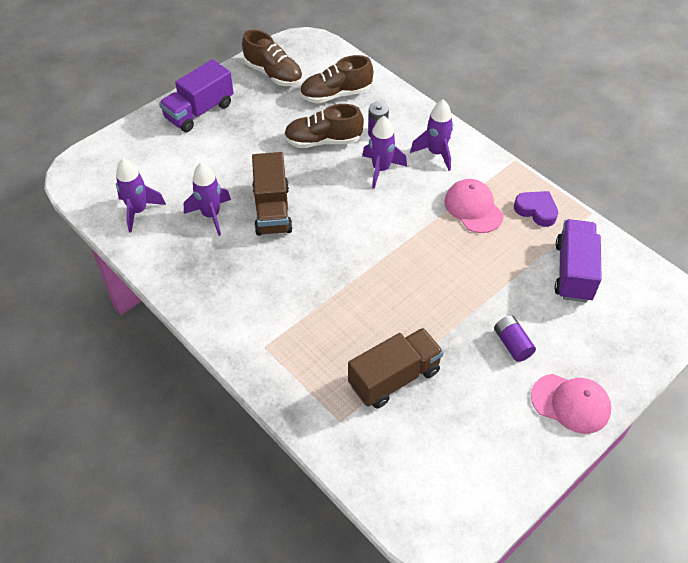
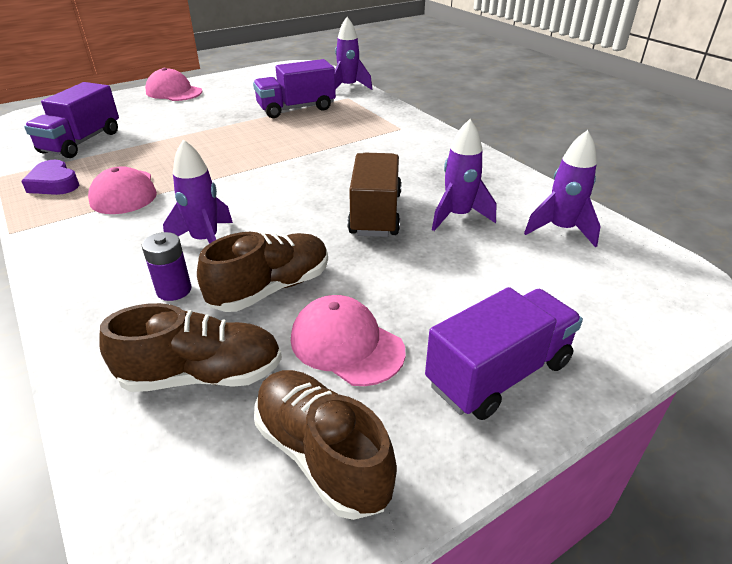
camera: 170 degrees left, 15 degrees down
brown shoe [284,104,364,148] -> brown shoe turned 45 degrees counterclockwise [197,232,328,312]
brown truck [348,328,444,408] -> purple truck [253,59,336,118]
purple rocket [410,99,453,171] -> purple rocket moved to [335,17,372,90]
purple battery [494,316,536,362] -> none
none -> pink cap [291,295,406,386]

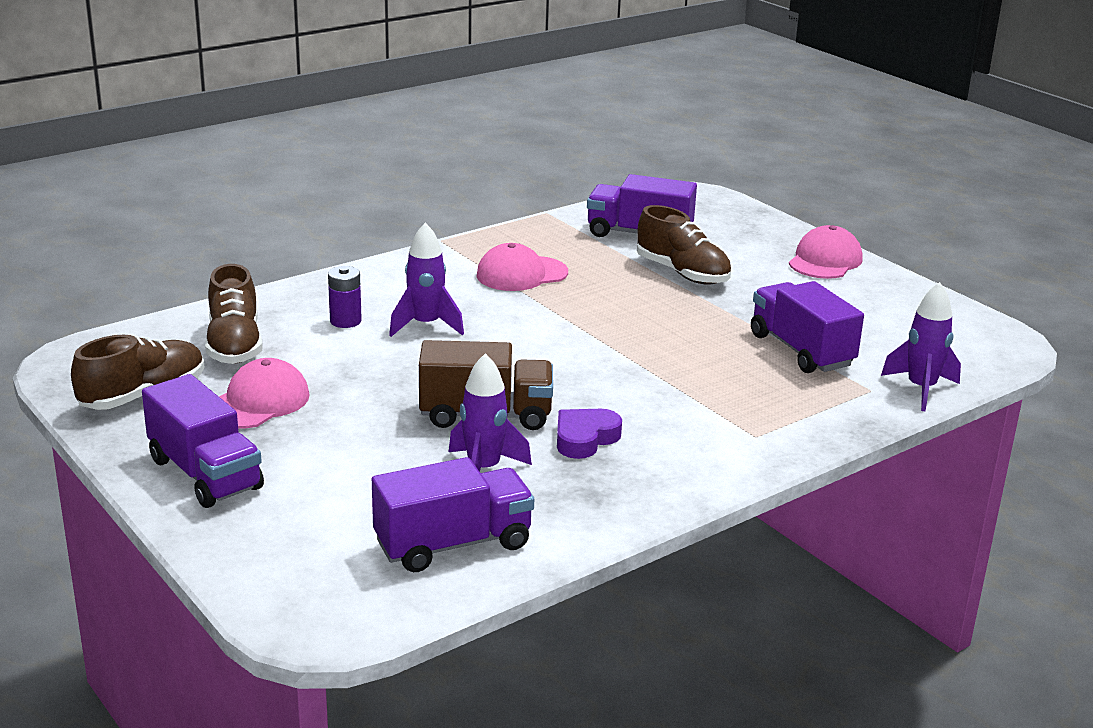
camera: 85 degrees right, 10 degrees down
purple heart [21,160,79,195] -> purple heart moved to [557,409,622,459]
brown shoe [197,232,328,312] -> brown shoe moved to [637,205,731,285]
purple rocket [524,130,601,247] -> purple truck [372,457,534,572]

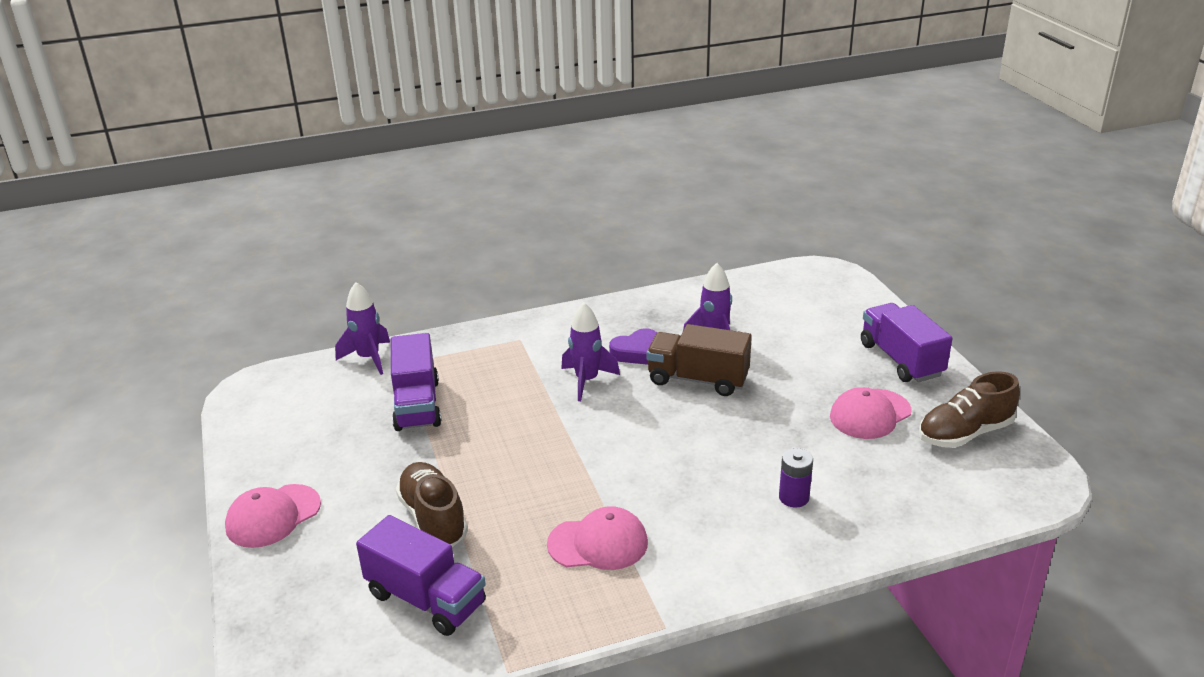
camera: 160 degrees left, 5 degrees up
brown shoe [205,264,262,364] -> none
purple truck [372,457,534,572] -> none
purple rocket [389,222,464,337] -> purple rocket moved to [561,303,620,401]

